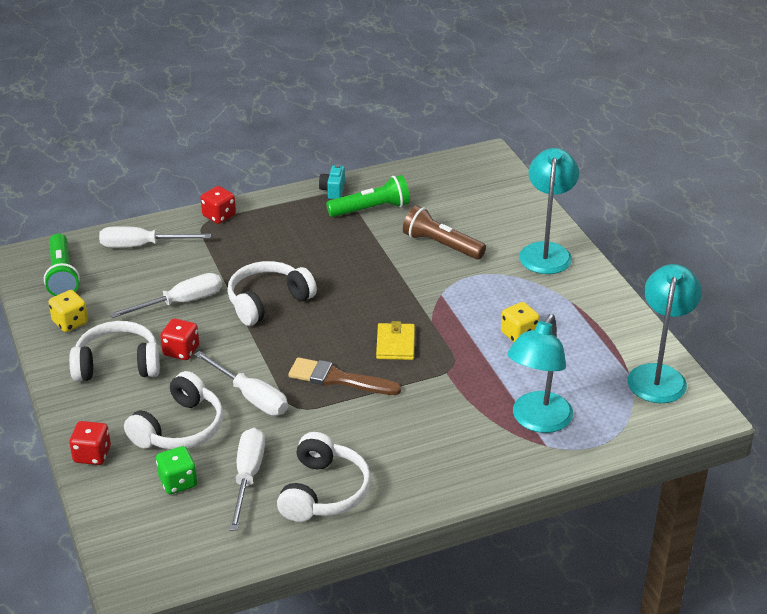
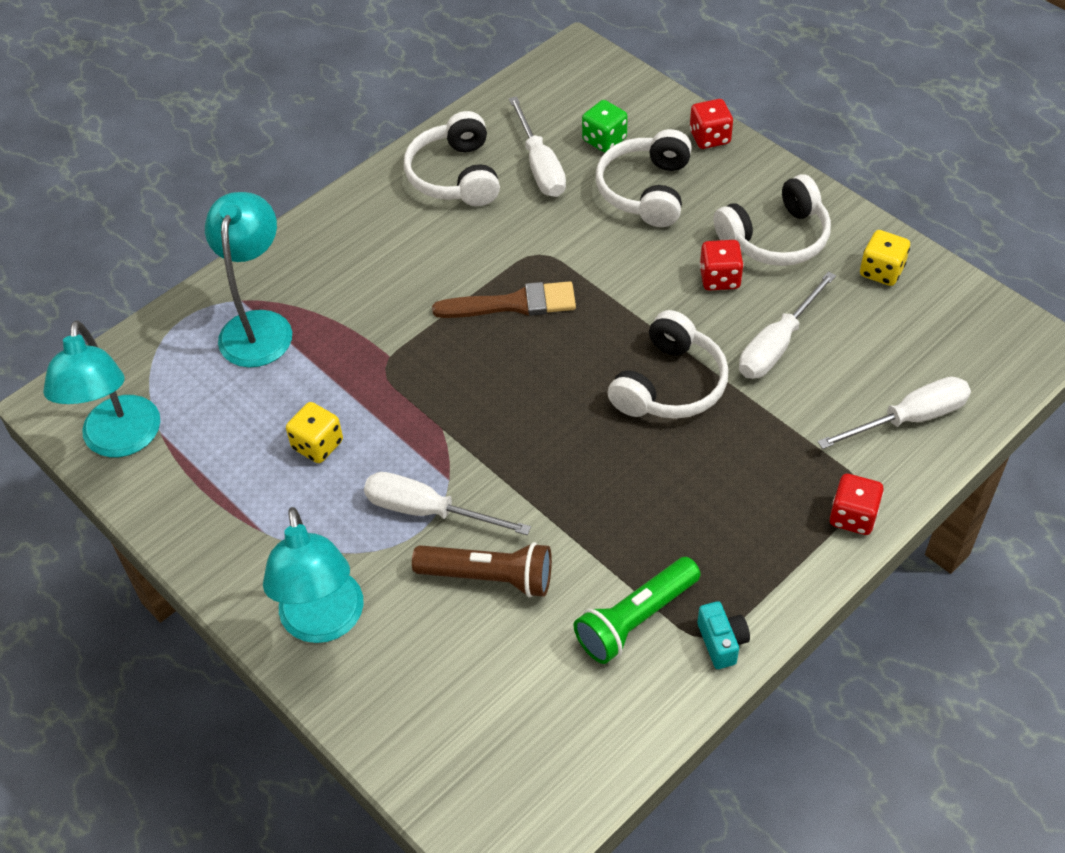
camera: 160 degrees right, 15 degrees up
green flashlight [44,234,80,296] -> none
white screwdriver [194,351,288,415] -> white screwdriver moved to [364,472,531,535]
yellow wallet [376,321,415,360] -> none

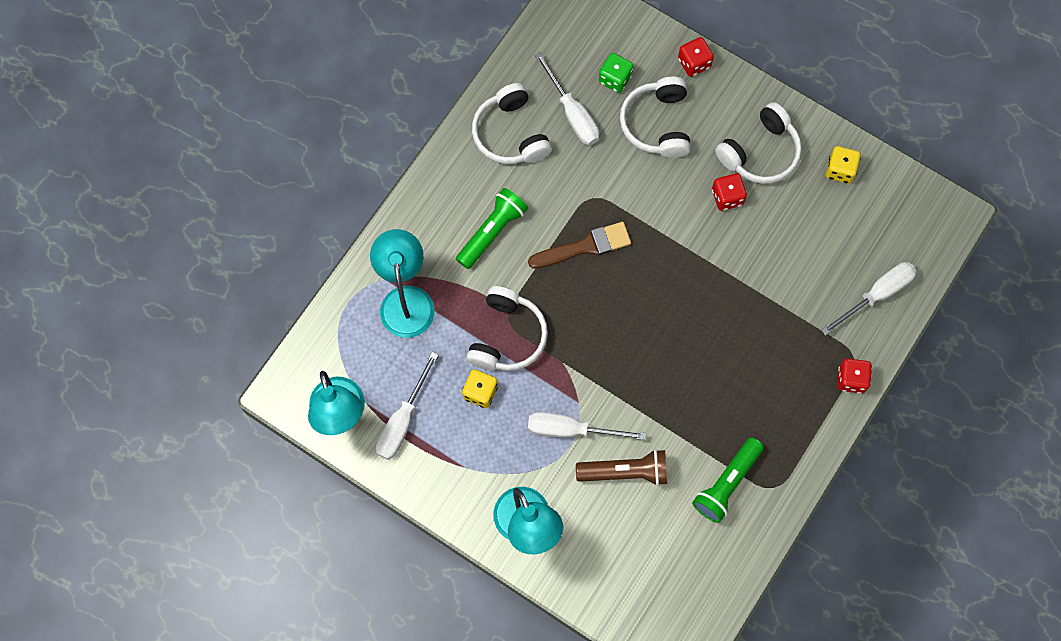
camera: 15 degrees left, 20 degrees up
white headphones [608,310,729,419] -> white headphones moved to [466,286,548,371]
turquoise camera [697,601,750,669] -> none
white screwdriver [739,271,836,379] -> white screwdriver moved to [376,352,438,460]
none -> green flashlight [456,188,528,269]

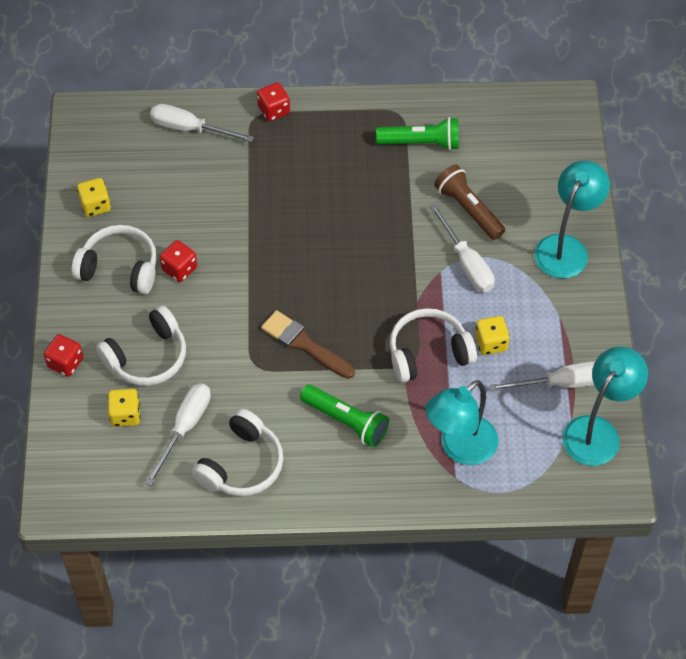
camera: 125 degrees left, 15 degrees down
green flashlight [456,188,528,269] -> green flashlight turned 150 degrees counterclockwise [300,385,389,447]
green dice [599,53,634,93] -> yellow dice [107,389,140,427]

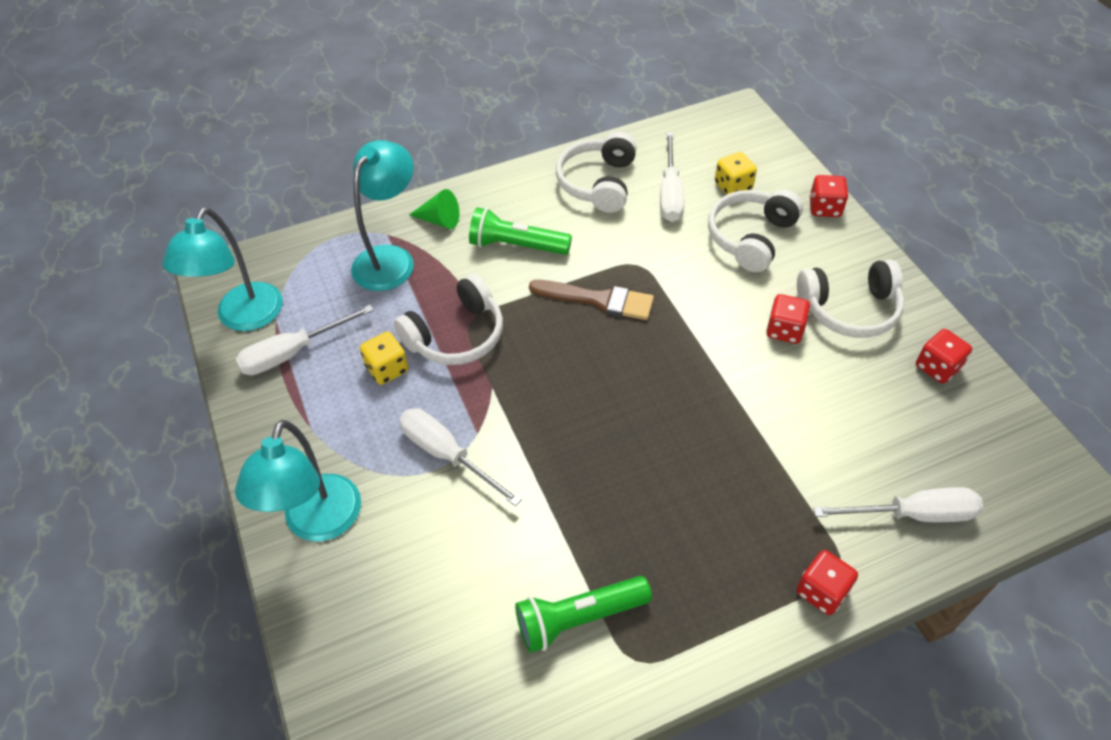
camera: 160 degrees right, 5 degrees down
yellow dice [77,178,111,217] -> red dice [916,329,972,384]
brown flashlight [434,165,505,240] -> none
none -> green cone [409,189,459,229]

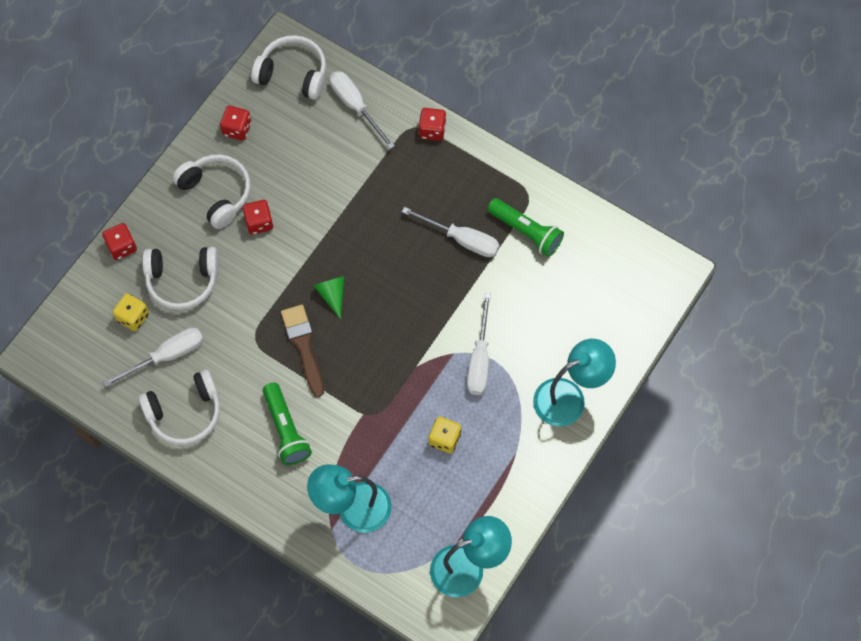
camera: 125 degrees left, 15 degrees up
white screwdriver [236,305,374,375] -> white screwdriver moved to [402,207,499,257]
white headphones [394,274,503,365] -> white headphones moved to [251,35,326,100]
green cone [409,189,459,229] -> green cone moved to [313,276,344,319]

